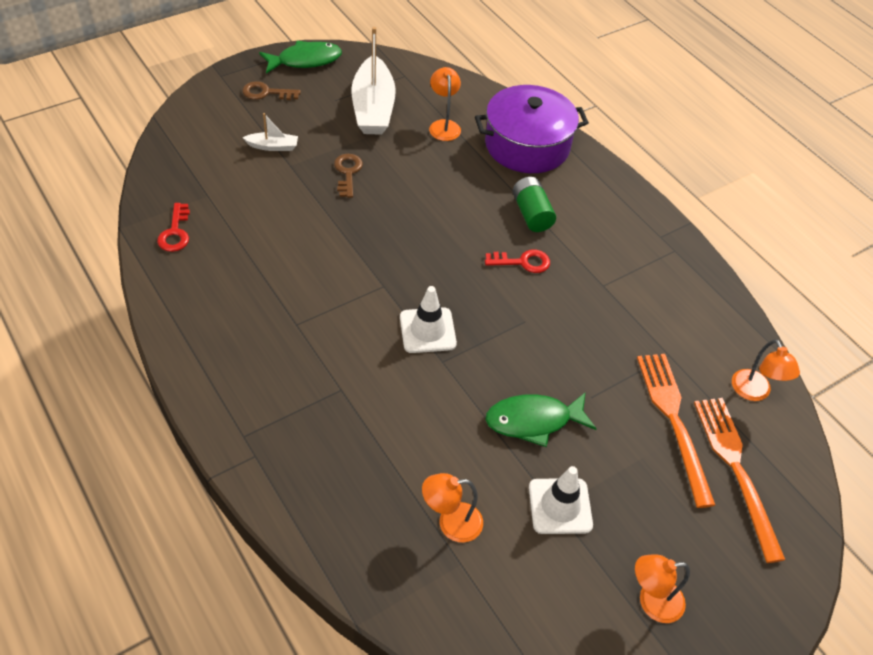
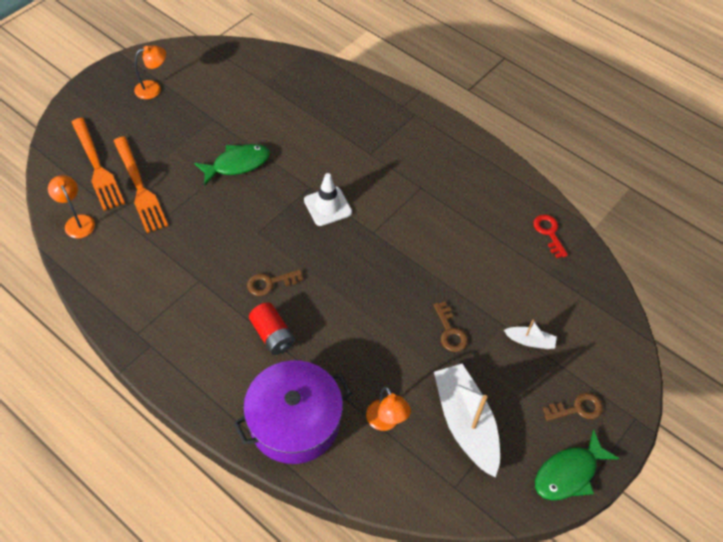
camera: 165 degrees right, 5 degrees up
white boat [242,113,298,151] -> white boat turned 150 degrees counterclockwise [504,320,557,349]
orange lamp [422,473,483,543] -> none
red key [485,249,550,273] -> brown key [247,270,303,296]
green battery [512,177,556,232] -> red battery [249,302,295,355]
white traffic cone [529,466,593,534] -> none

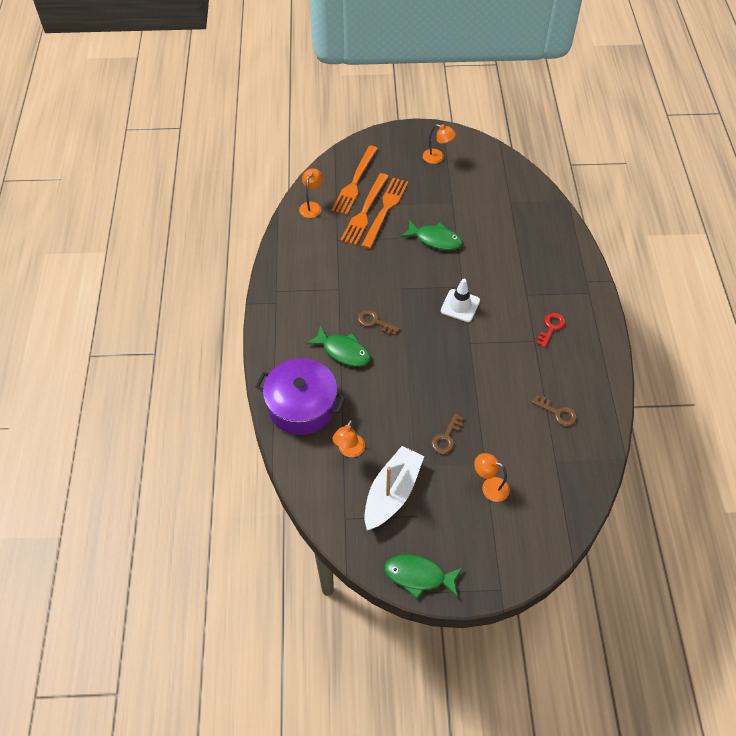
camera: 50 degrees right, 0 degrees up
red battery [249,302,295,355] -> green fish [306,325,370,366]
white boat [504,320,557,349] -> orange lamp [474,453,510,502]
red key [533,214,568,258] -> red key moved to [536,313,565,348]
brown key [543,393,603,421] -> brown key moved to [531,395,577,426]
none -> orange fork [361,178,408,249]

